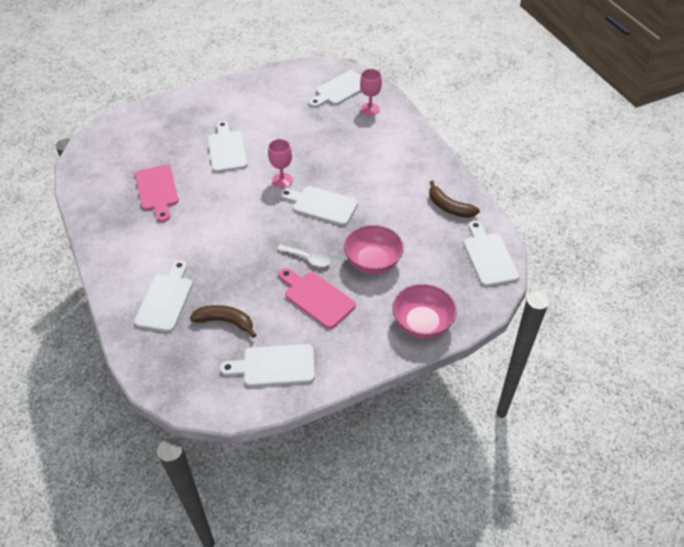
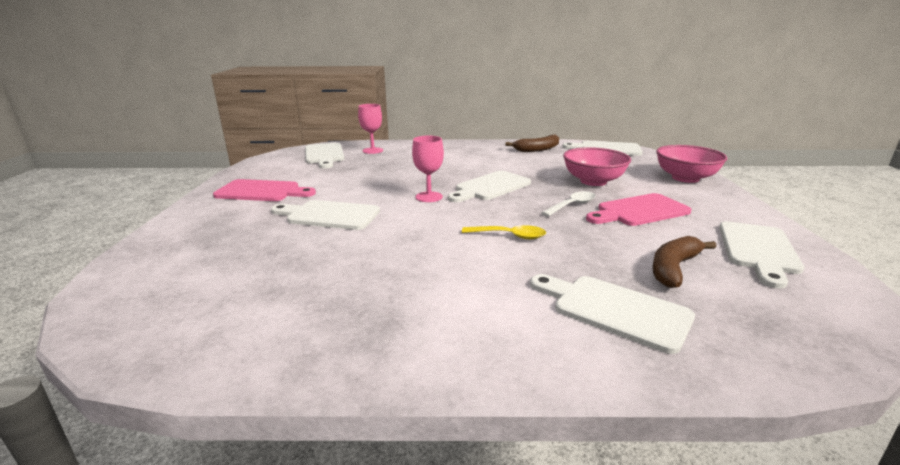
camera: 65 degrees left, 25 degrees down
pink cutting board [135,165,179,222] -> pink cutting board moved to [213,179,316,201]
none -> yellow spoon [462,225,546,239]

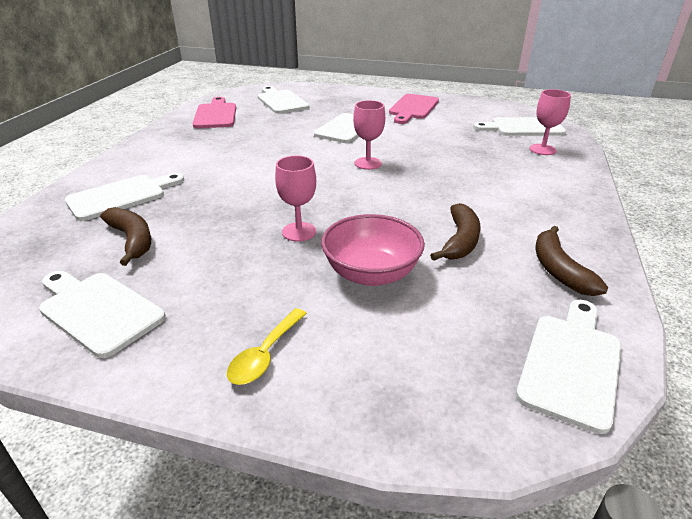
camera: 105 degrees right, 10 degrees up
white cutting board [448,171,531,202] -> white cutting board moved to [258,86,309,114]
yellow spoon [462,225,546,239] -> yellow spoon moved to [227,308,307,385]
white spoon [542,191,596,216] -> pink goblet [275,156,316,242]
pink cutting board [586,193,692,226] -> pink cutting board moved to [192,97,236,128]
pink bowl [656,145,727,183] -> none
none -> brown banana [430,203,480,261]

